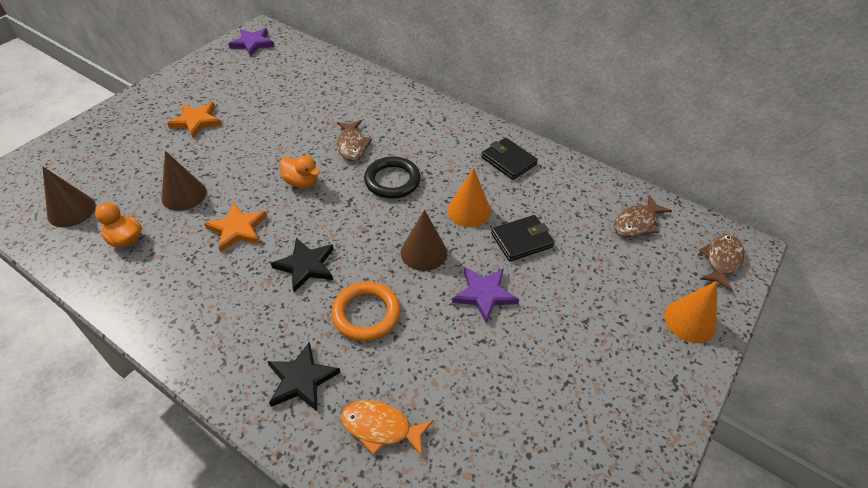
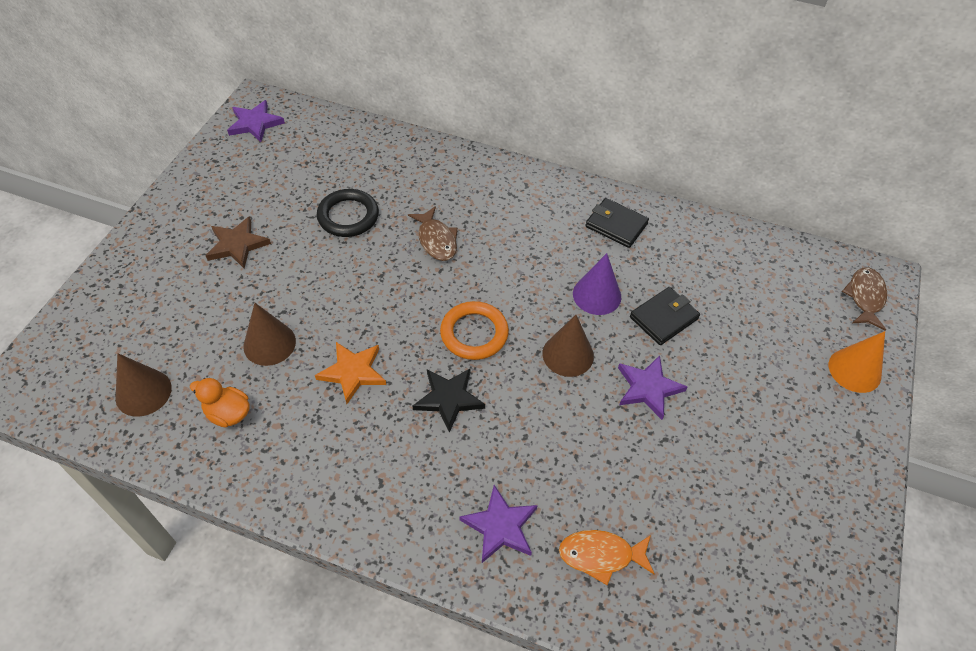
camera: 15 degrees left, 5 degrees up
orange star [167,102,222,139] -> brown star [206,216,271,269]
black star [267,342,341,411] -> purple star [460,485,538,563]
orange duck [280,156,320,188] -> none
orange ring [331,282,400,341] -> orange ring moved to [440,301,509,360]
black ring [364,156,421,199] -> black ring moved to [317,189,379,237]
orange cone [448,168,491,227] -> purple cone [573,253,621,315]
brown fish [614,195,672,237] -> none

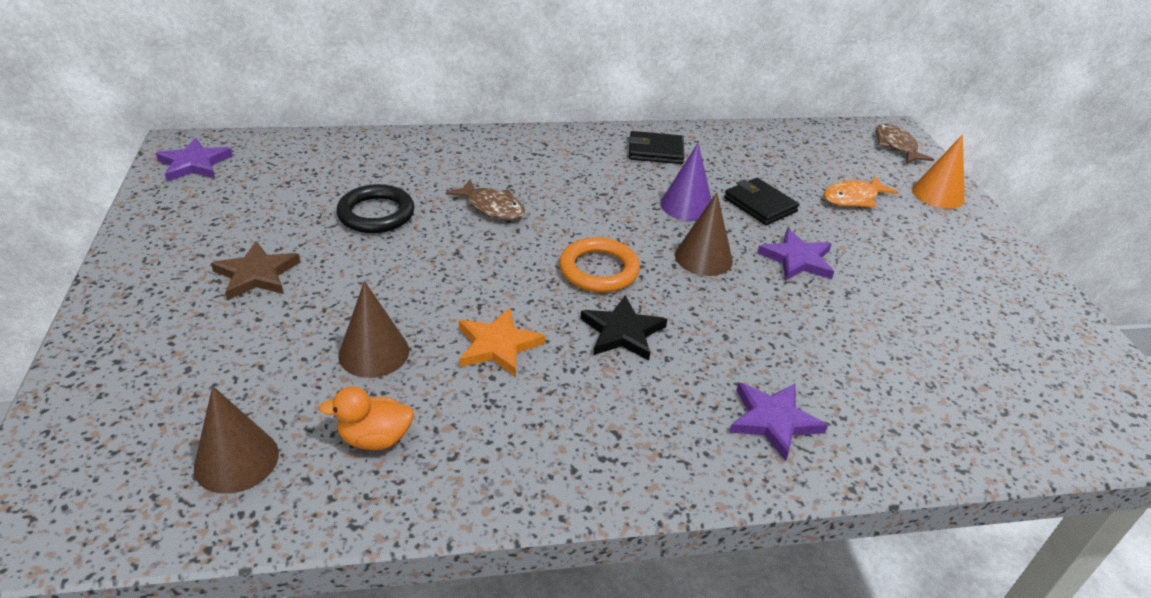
camera: 30 degrees left, 15 degrees down
orange fish [559,530,654,585] -> orange fish moved to [824,176,898,207]
black wallet [630,287,700,345] -> black wallet turned 60 degrees counterclockwise [724,178,799,225]

